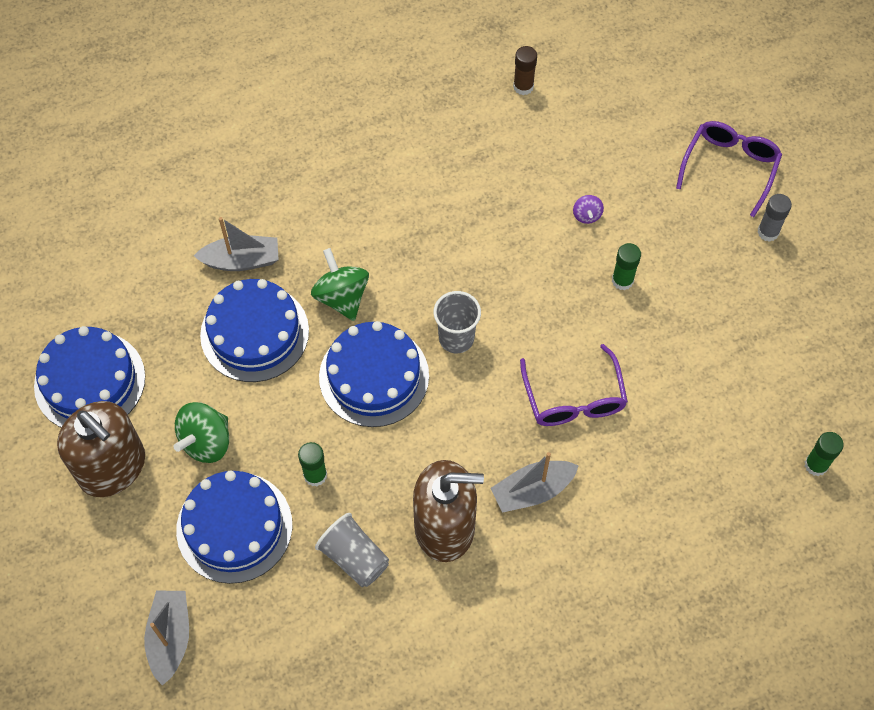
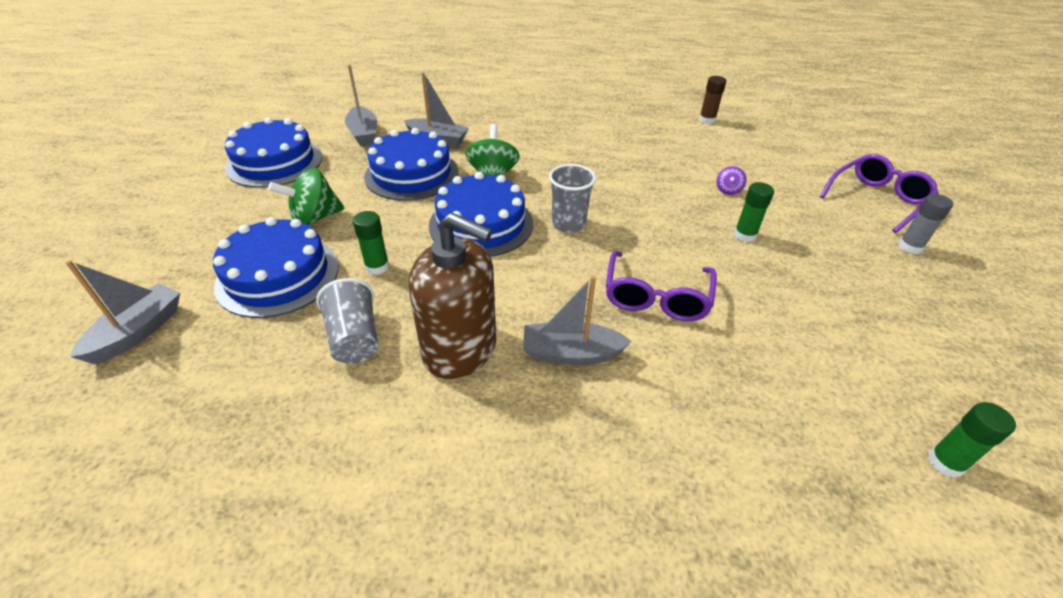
camera: 25 degrees right, 20 degrees down
brown soap dispenser [57,401,145,497] -> none
none -> grey boat [345,64,377,146]

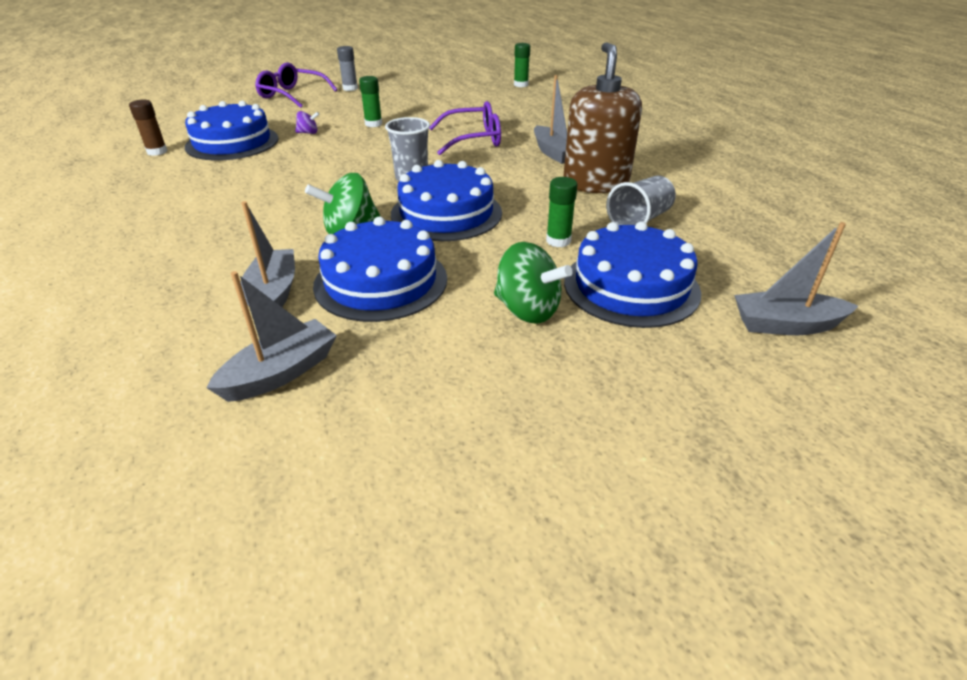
camera: 115 degrees left, 5 degrees down
blue cake [225,117,322,188] -> blue cake moved to [185,101,279,160]

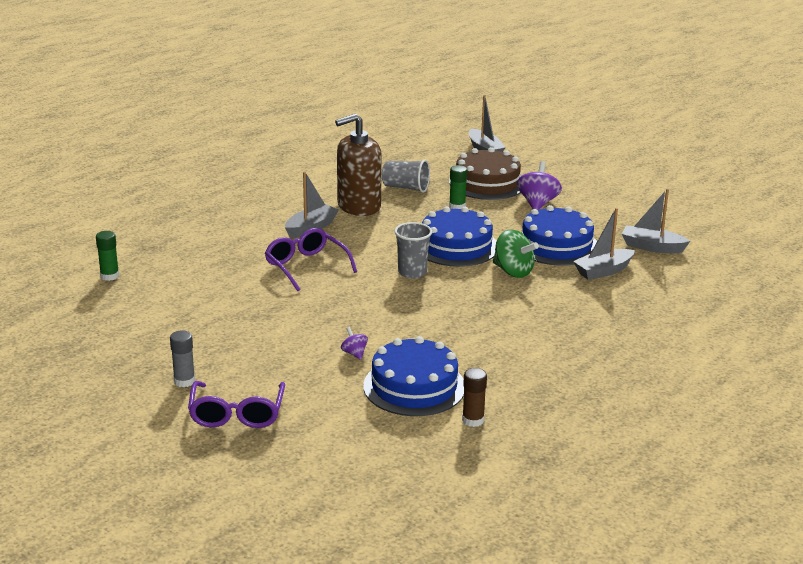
camera: 115 degrees left, 10 degrees down
green glue stick [359,76,382,127] -> none
green spinning top [494,242,572,324] -> purple spinning top [517,161,562,210]
blue cake [564,221,701,328] -> brown cake [449,147,521,200]

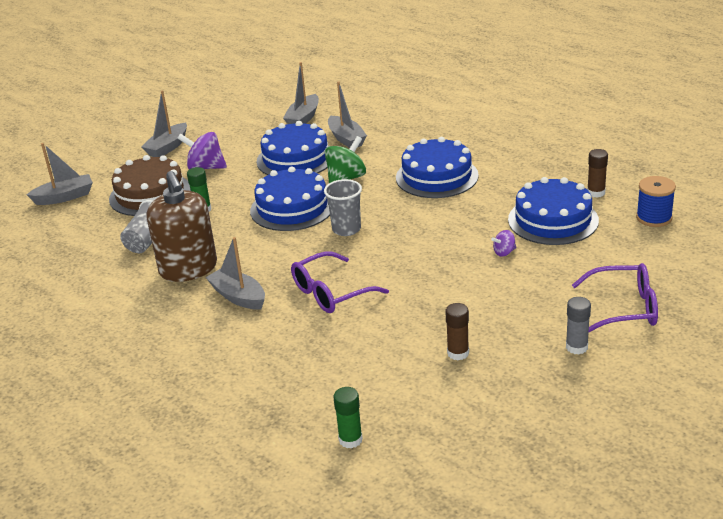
camera: 85 degrees left, 5 degrees up
none -> grey boat [141,90,187,157]
none -> blue cake [396,137,479,198]
none -> brown glue stick [446,303,469,360]
none -> blue spool [636,176,676,227]

